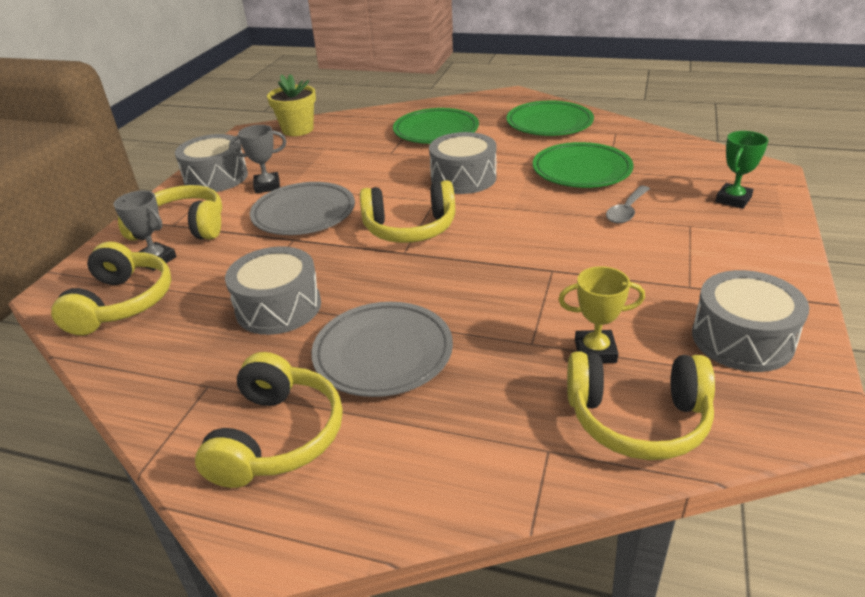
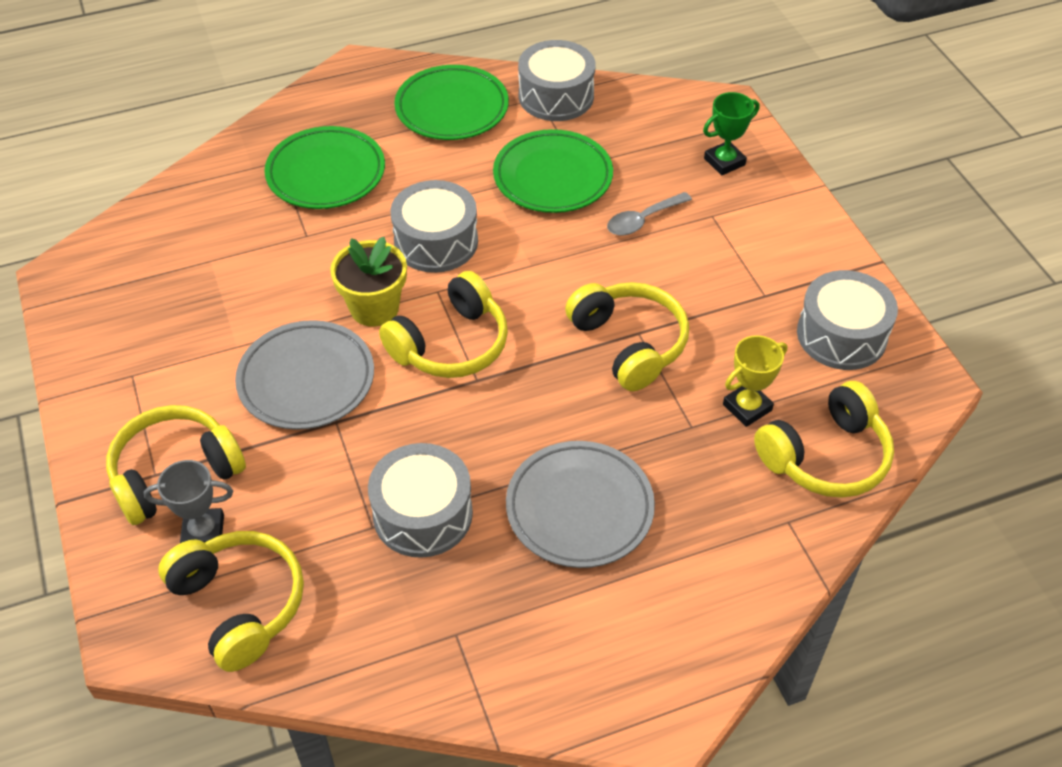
camera: 40 degrees left, 15 degrees up
grey drum [175,134,248,192] -> grey drum moved to [518,40,595,121]
yellow headphones [195,352,343,488] -> yellow headphones moved to [565,282,689,391]
grey trophy [229,125,286,193] -> none
yellow flower pot [267,74,316,136] -> yellow flower pot moved to [330,237,407,327]
grey spoon [606,186,650,223] -> grey spoon turned 60 degrees clockwise [607,192,692,236]
green trophy [715,131,769,209] -> green trophy turned 60 degrees clockwise [703,92,759,175]

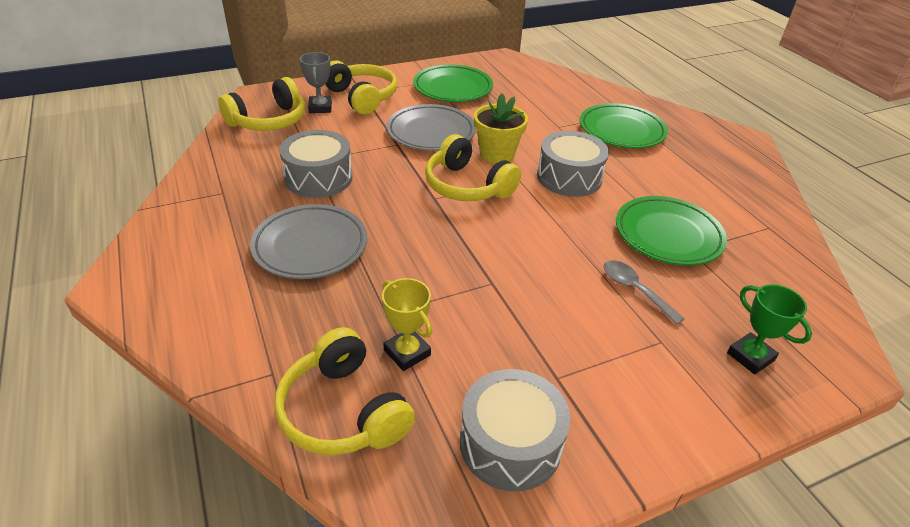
camera: 85 degrees right, 10 degrees down
green plate [394,65,509,140] -> green plate moved to [413,64,493,102]
grey drum [518,40,595,121] -> none
yellow headphones [565,282,689,391] -> none

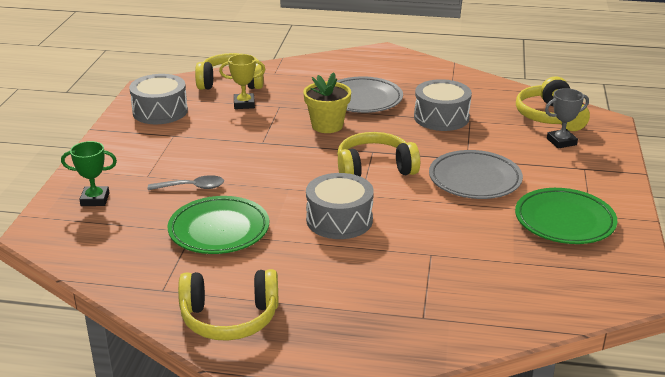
camera: 125 degrees right, 10 degrees down
grey trophy [300,52,332,113] -> grey trophy turned 45 degrees counterclockwise [545,88,589,148]
yellow headphones [325,60,397,115] -> yellow headphones moved to [178,269,279,341]
yellow flower pot [474,93,528,164] -> yellow flower pot moved to [303,72,351,133]
green plate [580,103,668,148] -> none

